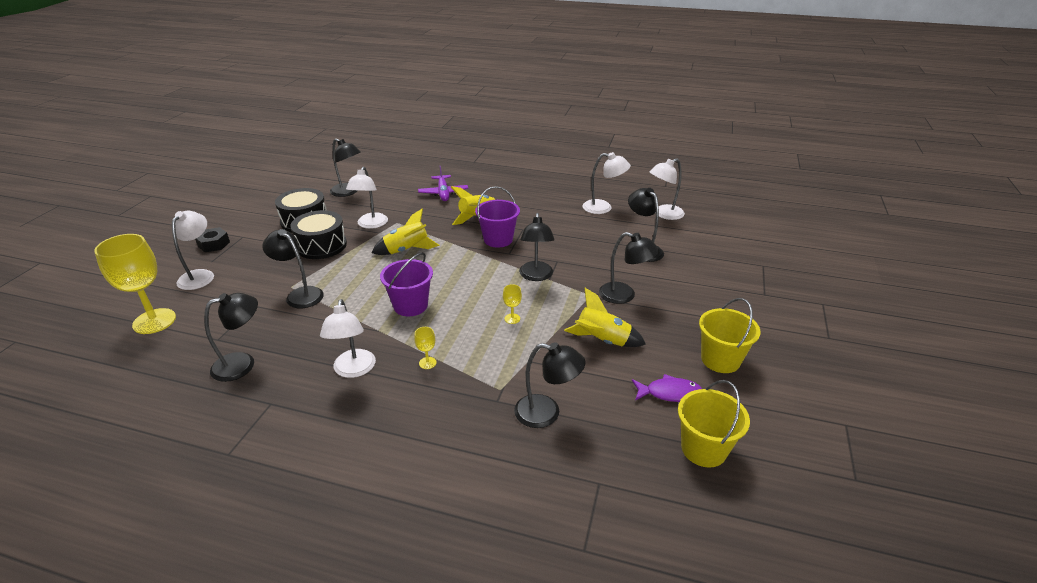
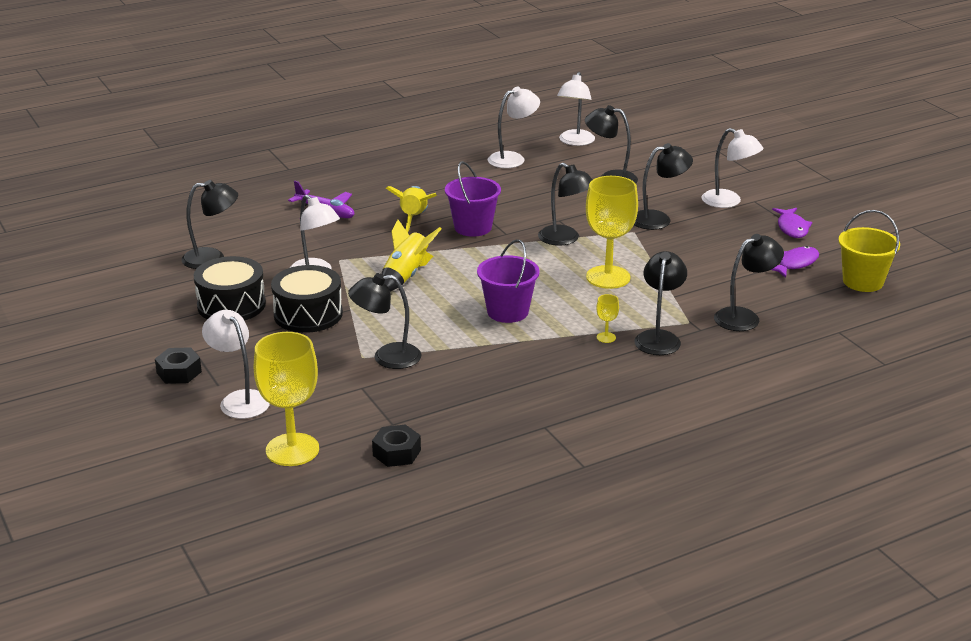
camera: 45 degrees left, 5 degrees down
black lamp [204,293,258,382] -> black lamp moved to [634,251,687,355]
white lamp [320,299,376,378] -> white lamp moved to [702,128,763,208]
yellow goblet [503,284,522,324] -> yellow goblet [586,176,638,289], size x2.44
yellow rocket [564,288,646,347] -> none
yellow bucket [699,298,760,373] -> purple fish [772,208,812,238]
none -> black nut [372,424,421,467]

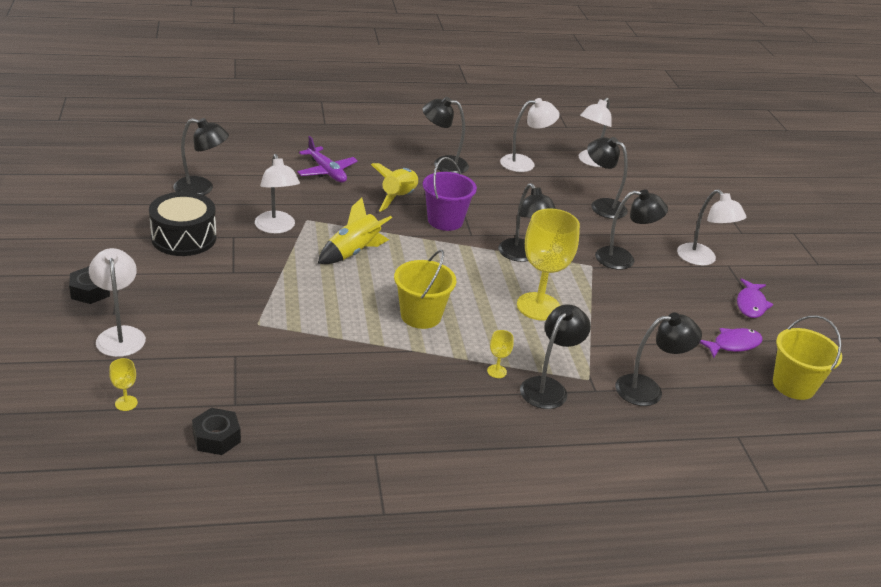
camera: 15 degrees right, 5 degrees up
yellow goblet [254,332,319,466] -> yellow goblet [109,358,138,411], size x0.41
black drum [271,265,343,333] -> none
black lamp [348,273,421,369] -> black lamp moved to [423,97,469,174]
purple bucket [477,239,539,323] -> yellow bucket [394,250,456,329]

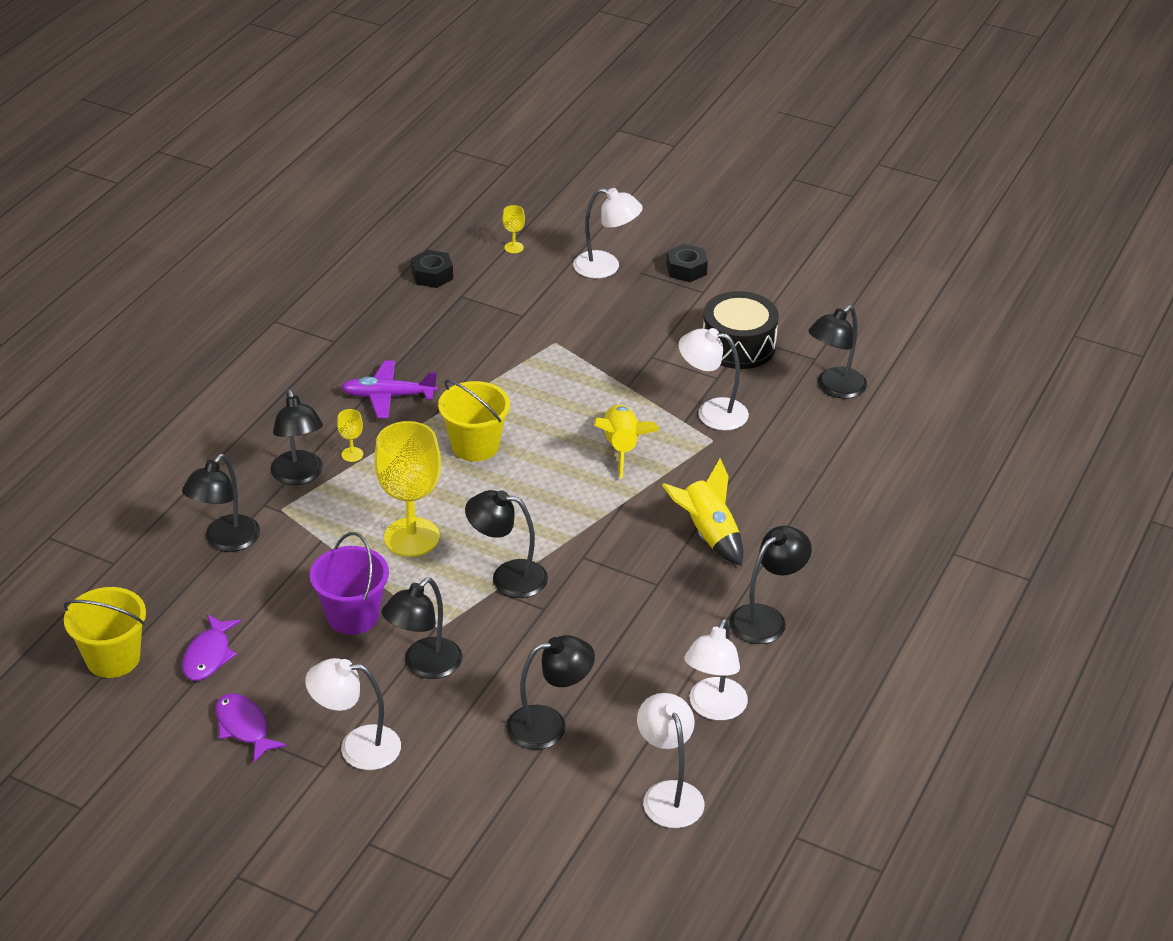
camera: 130 degrees right, 5 degrees up
purple plane [297,136,358,183] -> purple plane moved to [341,361,437,418]
purple bucket [423,157,477,231] -> purple bucket moved to [310,532,389,635]

